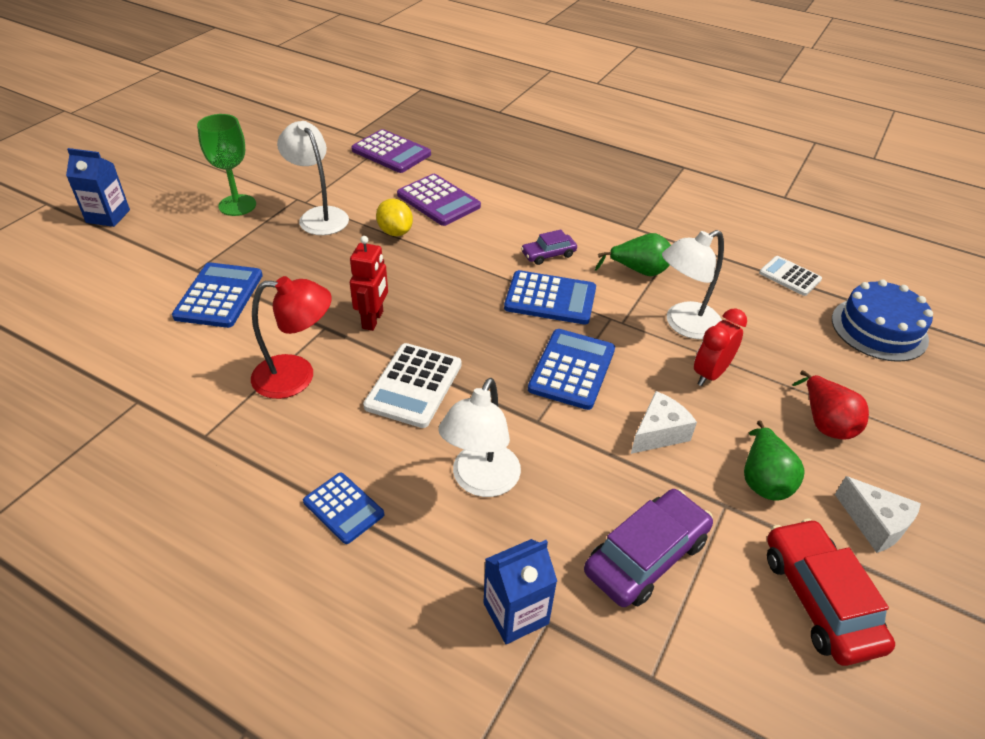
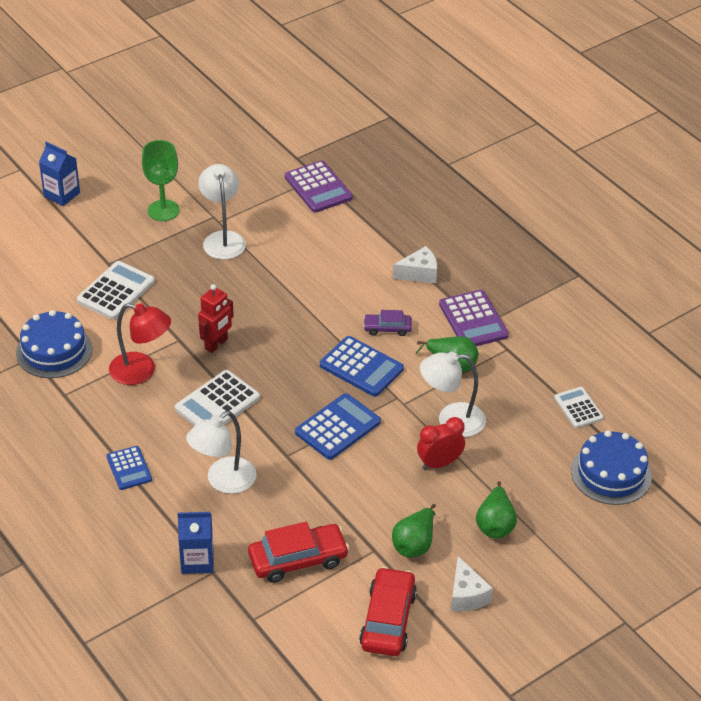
camera: 25 degrees right, 0 degrees up
blue calculator [172,262,263,328] -> white calculator [77,261,155,320]
yellow lemon [376,199,413,236] -> none
purple calculator [397,174,481,226] -> purple calculator moved to [439,290,509,346]
purple car [584,489,713,607] -> red car [248,522,349,583]
white cheese [631,391,697,454] -> white cheese moved to [393,246,437,283]
red pear [792,370,869,439] -> green pear [476,481,517,538]
none -> blue cake [16,310,93,378]

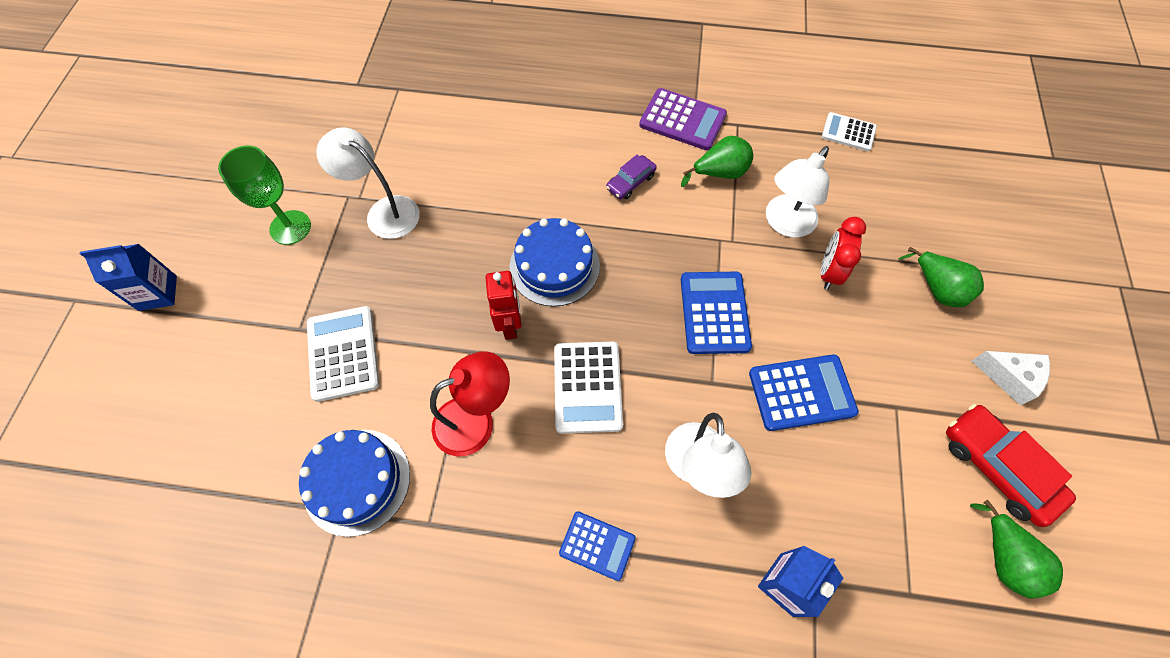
camera: 45 degrees left, 20 degrees up
red car [248,522,349,583] -> none
purple calculator [285,160,353,213] -> none
blue calculator [320,336,404,397] -> blue calculator moved to [749,354,859,431]
green pear [392,504,436,557] -> green pear moved to [970,500,1063,598]
white cheese [393,246,437,283] -> none
blue cake [571,430,652,505] -> blue cake moved to [509,218,600,307]

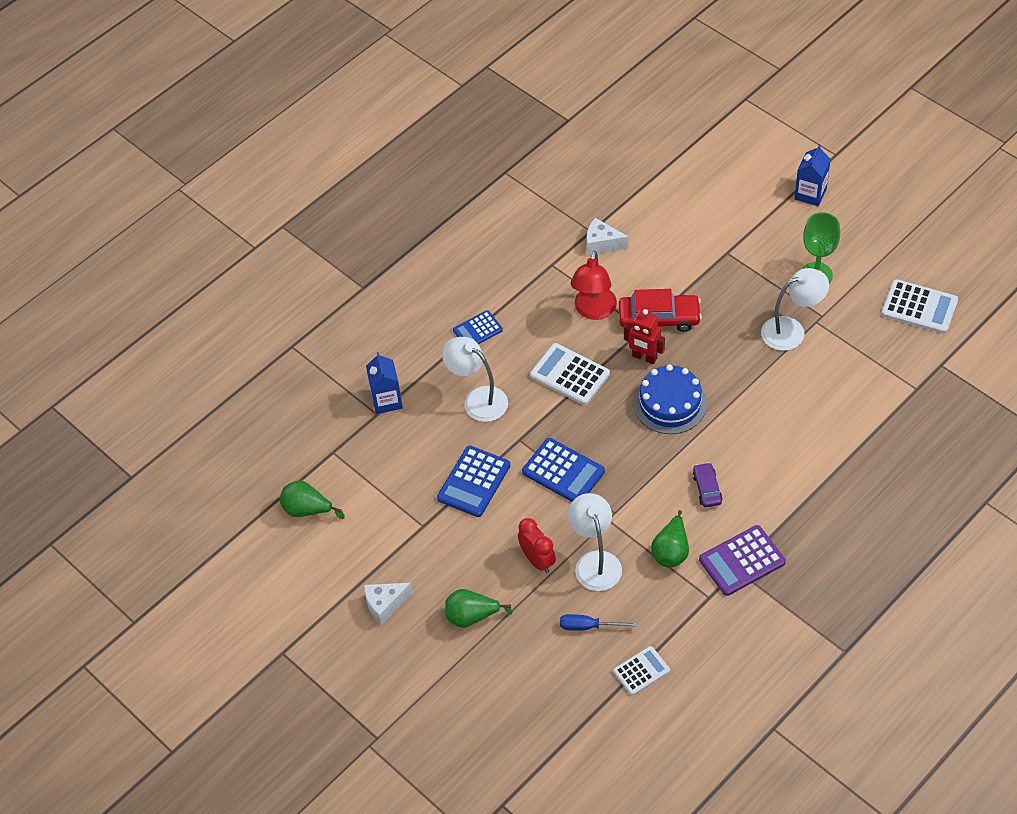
camera: 130 degrees right, 10 degrees down
blue cake [299,430,410,537] -> white cheese [587,218,629,255]
white calculator [307,306,379,402] -> white calculator moved to [881,279,958,334]
red car [946,404,1076,527] -> red car moved to [619,289,702,332]
none -> blue screwdriver [560,614,637,631]

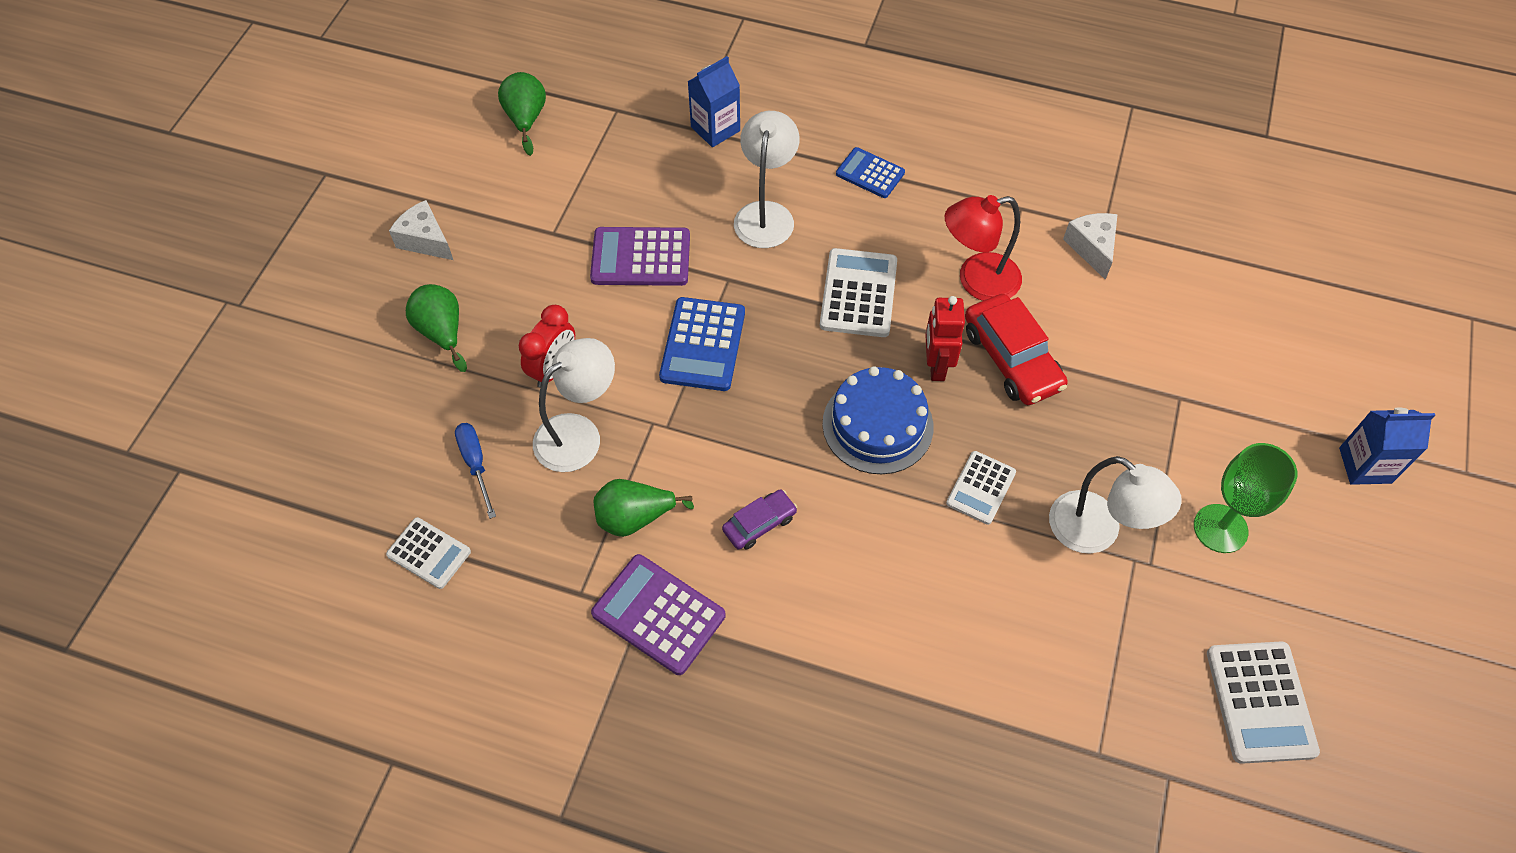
camera: 60 degrees right, 5 degrees up
blue calculator [437,446,510,517] -> purple calculator [590,227,690,286]
none -> white calculator [946,451,1016,525]

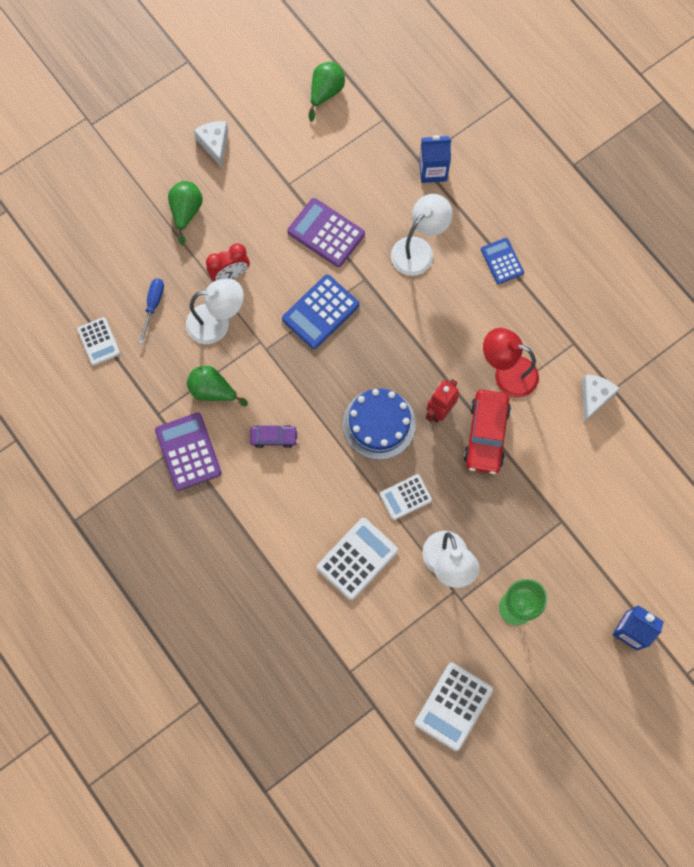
camera: 35 degrees right, 15 degrees up
white calculator [820,248,897,337] -> white calculator moved to [317,518,398,600]

